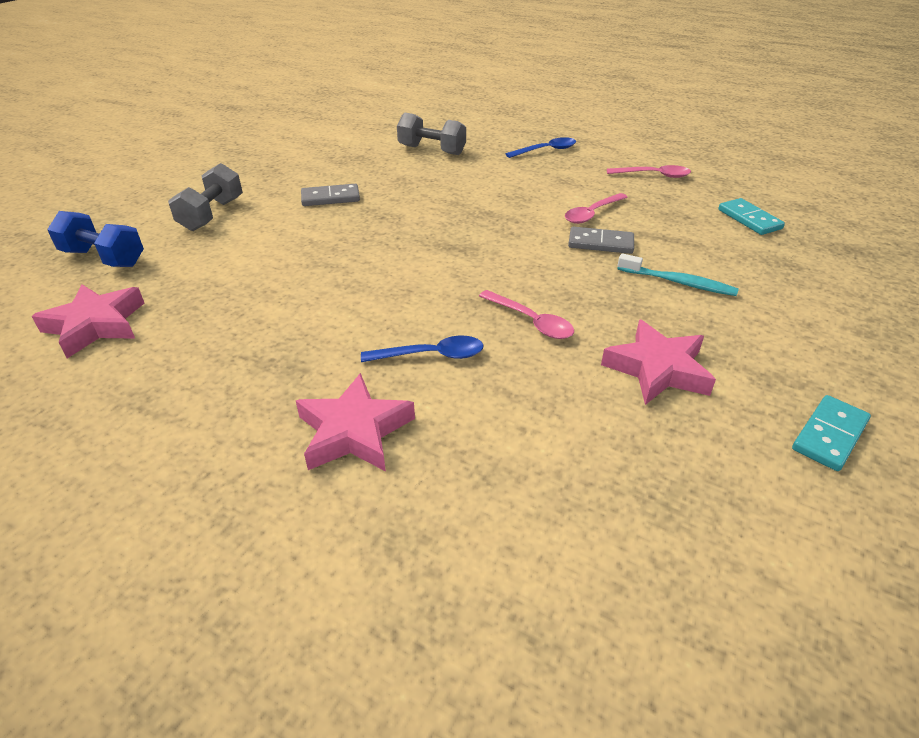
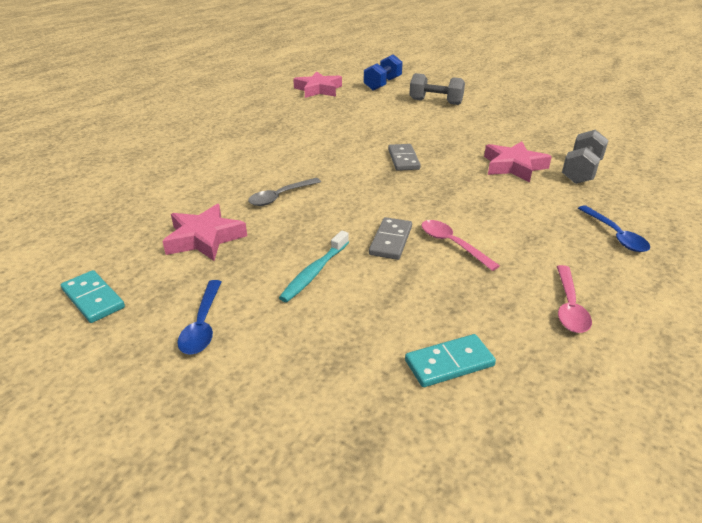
camera: 95 degrees right, 5 degrees down
pink star [296,373,415,471] -> pink star moved to [484,141,552,183]
grey domino [301,184,360,206] -> grey domino moved to [388,144,421,171]
blue spoon [361,336,484,362] -> blue spoon moved to [177,280,221,355]
pink spoon [479,290,574,339] -> grey spoon [248,178,321,206]

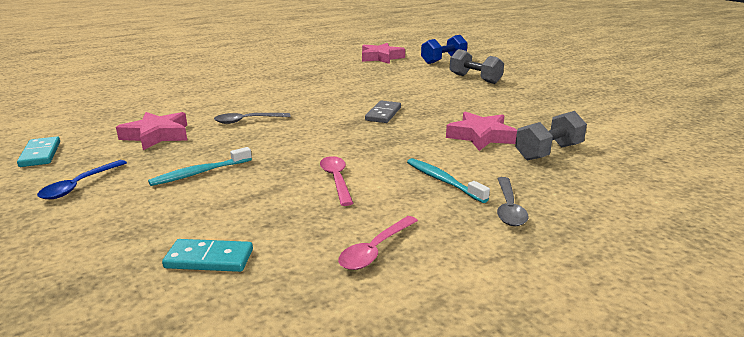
camera: 25 degrees right, 10 degrees down
grey domino [369,217,412,260] -> none
blue spoon [578,205,650,252] -> grey spoon [497,177,528,226]
none -> turquoise toothbrush [407,158,490,203]

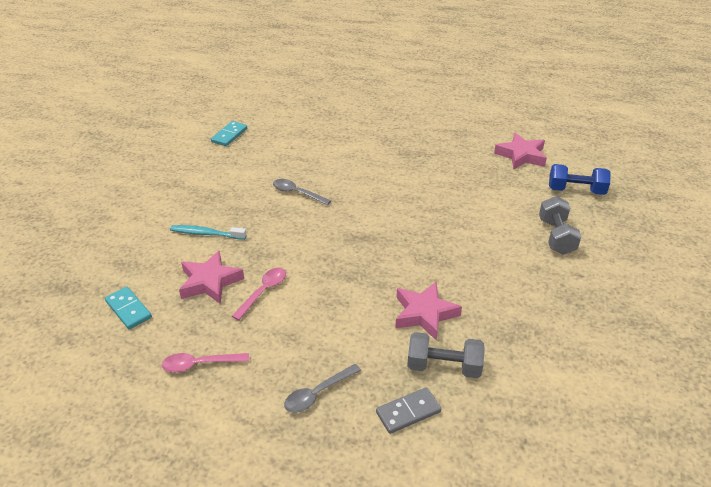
camera: 45 degrees right, 15 degrees up
turquoise domino [17,137,60,167] -> turquoise domino moved to [211,121,247,146]
blue spoon [37,160,127,199] -> none
pink star [116,112,187,150] -> pink star moved to [179,250,244,304]
grey domino [365,101,401,123] -> grey domino moved to [376,387,441,434]
turquoise toothbrush [407,158,490,203] -> none

